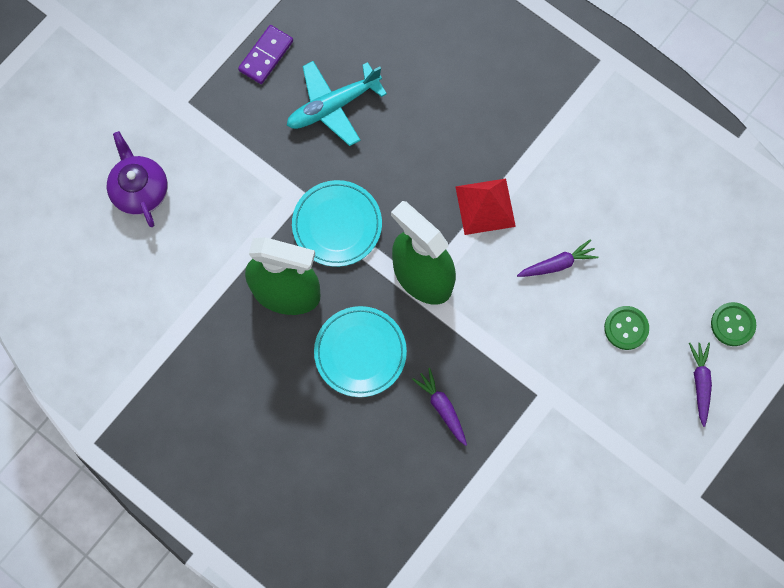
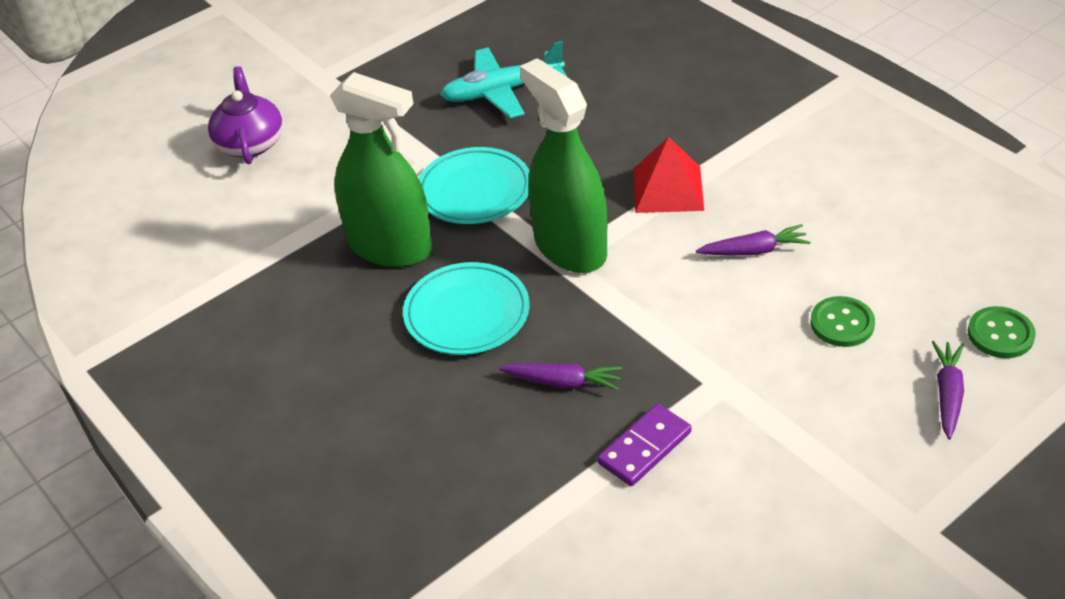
camera: 15 degrees right, 30 degrees down
purple domino [238,25,293,84] -> purple domino moved to [597,404,692,486]
purple carrot [412,368,467,446] -> purple carrot turned 120 degrees clockwise [499,363,622,390]

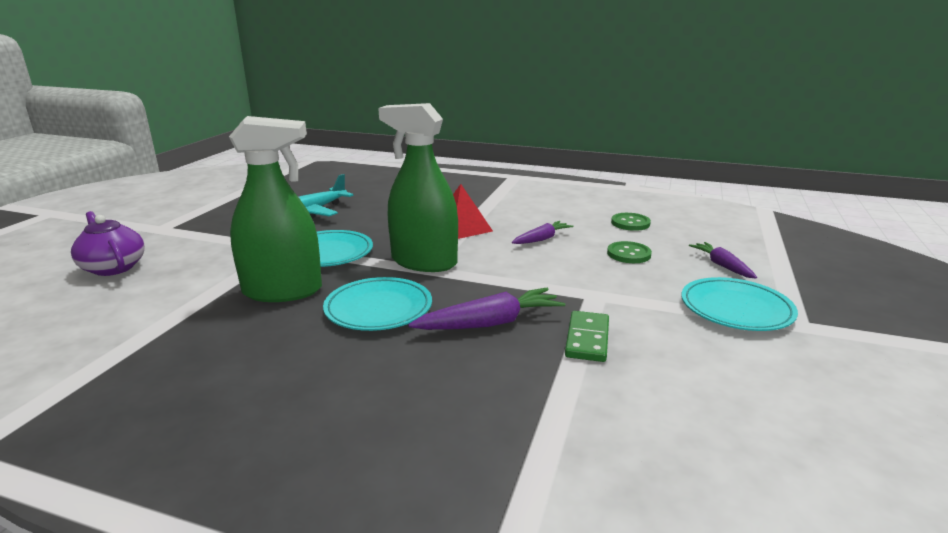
camera: 35 degrees left, 20 degrees down
purple carrot [499,363,622,390] -> purple carrot [408,288,565,330], size x1.54
purple domino [597,404,692,486] -> green domino [565,311,609,362]
green button [968,306,1036,358] -> green button moved to [611,213,651,231]
none -> turquoise plate [681,277,798,331]

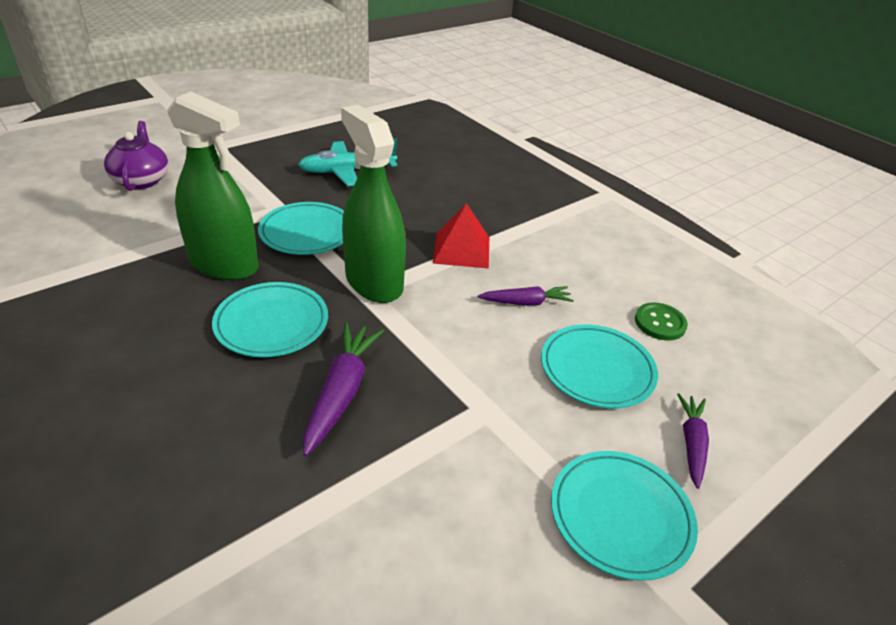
camera: 30 degrees right, 15 degrees up
purple carrot [408,288,565,330] -> purple carrot turned 90 degrees counterclockwise [303,323,384,456]
green domino [565,311,609,362] -> none
green button [607,241,652,263] -> turquoise plate [541,324,658,408]

